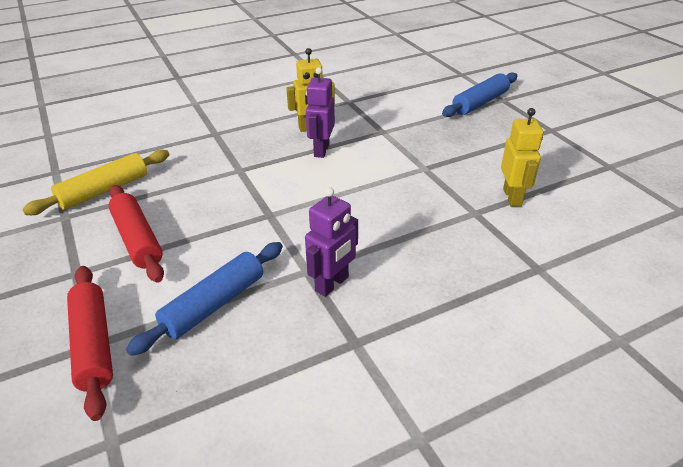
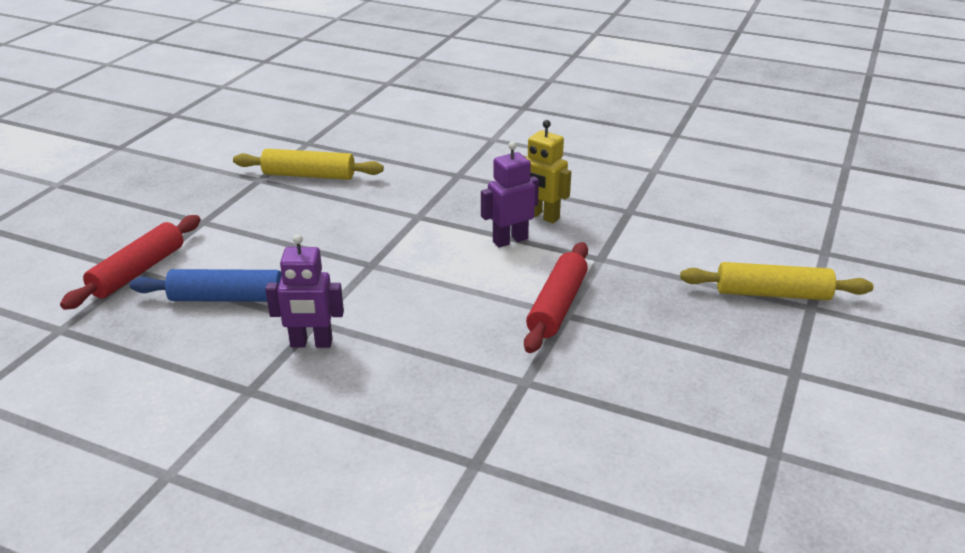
camera: 50 degrees right, 5 degrees down
red rolling pin [109,185,164,283] -> red rolling pin moved to [524,242,588,353]
blue rolling pin [442,72,517,117] -> yellow rolling pin [680,262,873,300]
yellow robot [501,108,543,207] -> none

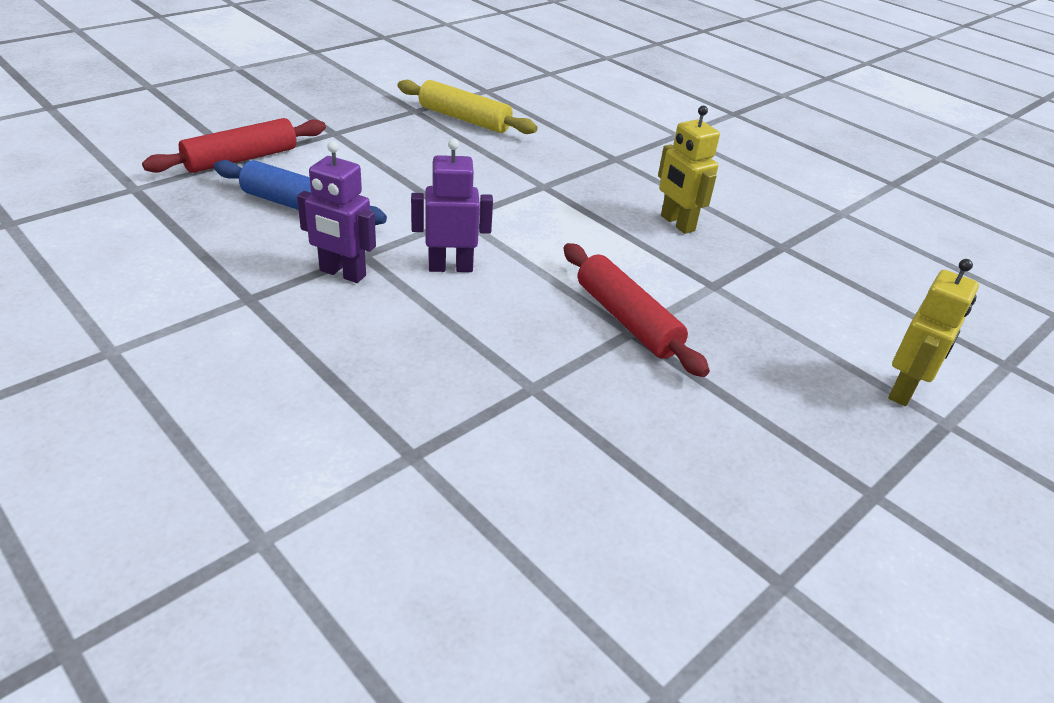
camera: 20 degrees right, 5 degrees up
purple robot [481,141,539,248] -> purple robot moved to [411,139,493,272]
red rolling pin [524,242,588,353] -> red rolling pin turned 75 degrees counterclockwise [563,243,710,377]
yellow rolling pin [680,262,873,300] -> yellow robot [888,259,979,406]

